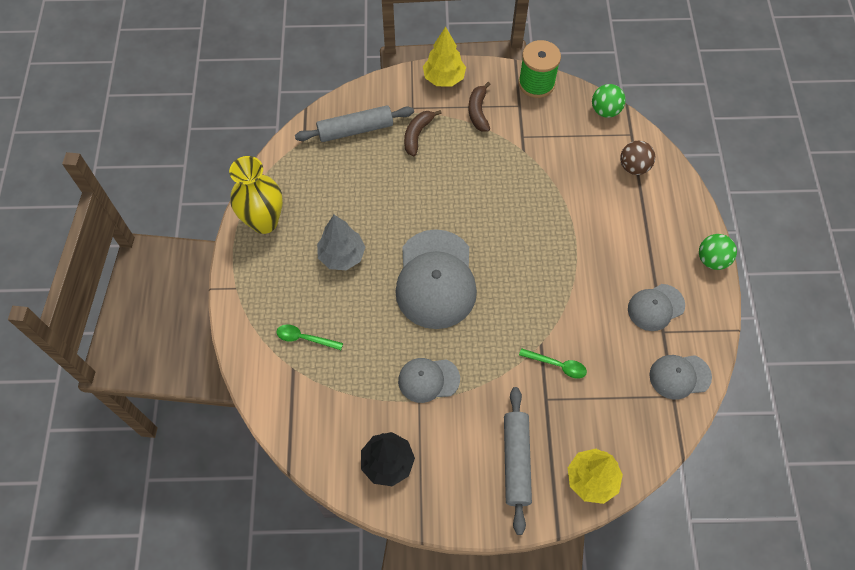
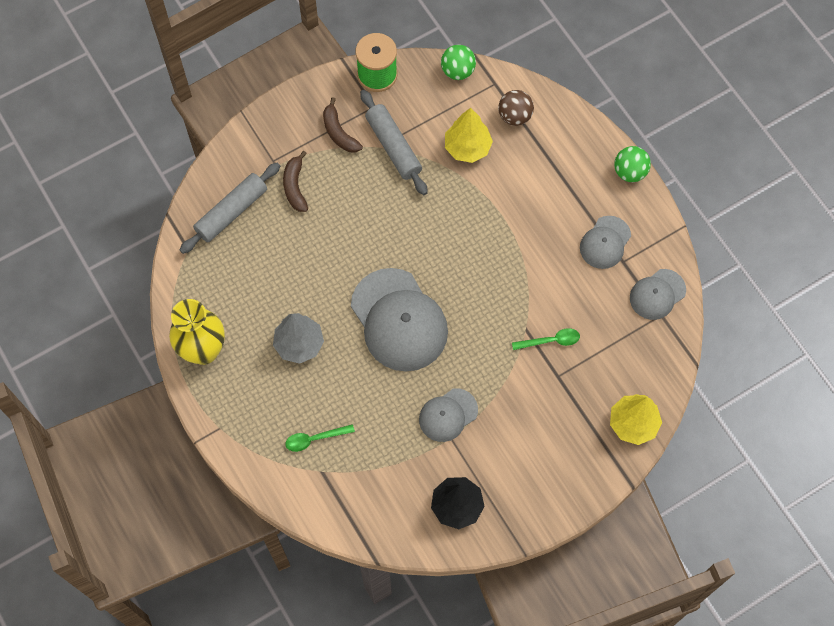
camera: 30 degrees left, 5 degrees up
yellow tree [423,26,466,87] -> yellow tree moved to [445,108,493,163]
grey rolling pin [504,387,532,535] -> grey rolling pin moved to [360,90,428,195]

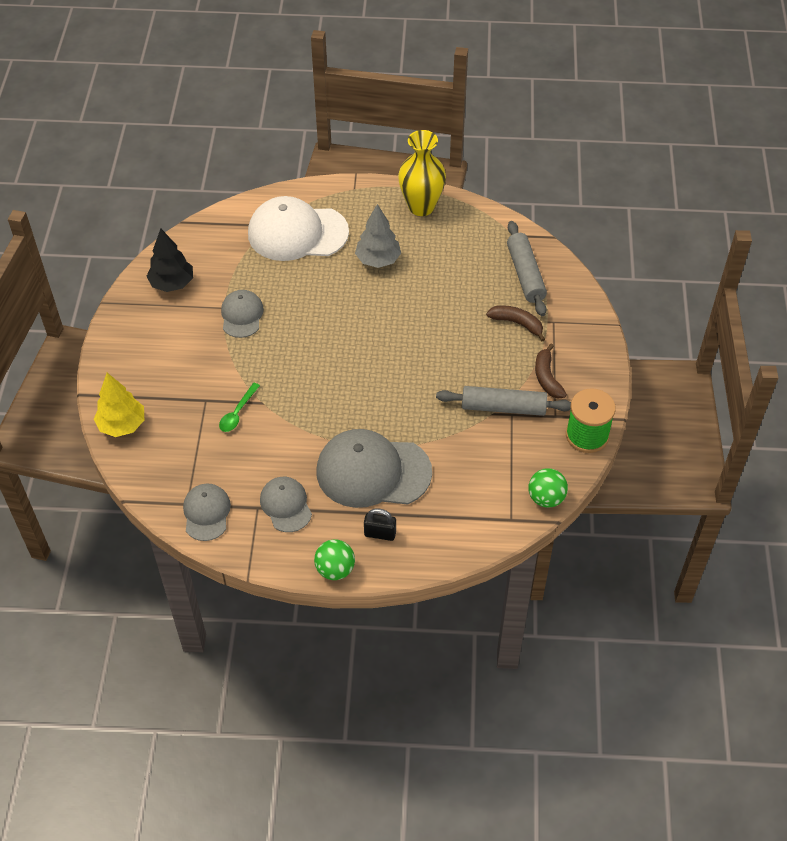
camera: 125 degrees right, 15 degrees down
green spoon [285,424,355,452] -> white cap [248,196,349,261]
brown banana [323,97,363,153] -> brown banana turned 105 degrees counterclockwise [535,344,567,399]
grey cap [351,268,448,371] -> grey cap moved to [316,429,432,508]
yellow tree [445,108,493,163] -> none
brown ball [498,90,534,126] -> none
none -> black padlock [364,508,396,541]

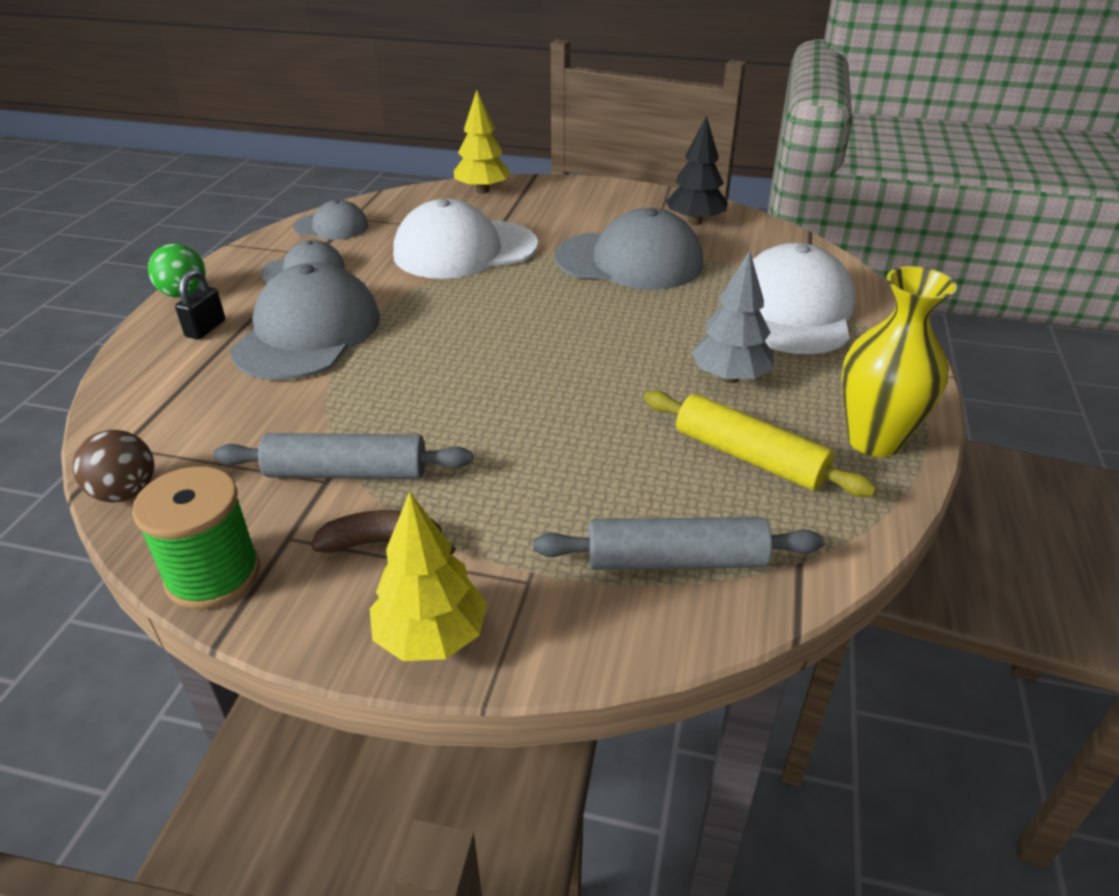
camera: 100 degrees right, 15 degrees down
green spoon [219,383,260,432] -> white cap [393,199,538,279]
grey cap [221,290,264,338] -> grey cap [555,208,703,290], size x1.86
grey rolling pin [436,386,571,416] -> grey rolling pin turned 75 degrees clockwise [213,433,473,479]
brown banana [486,305,545,342] -> none
green ball [529,468,568,508] -> brown ball [73,430,155,503]
none -> yellow tree [370,492,487,661]
none -> yellow rolling pin [644,390,877,497]

